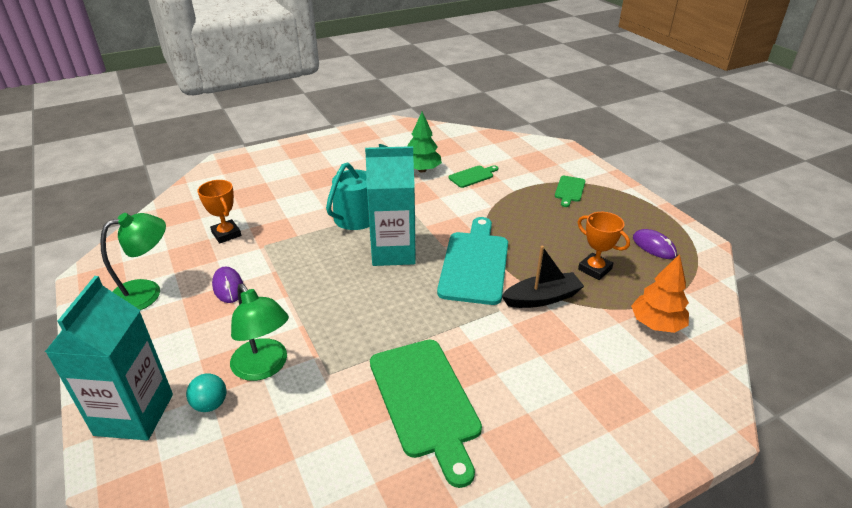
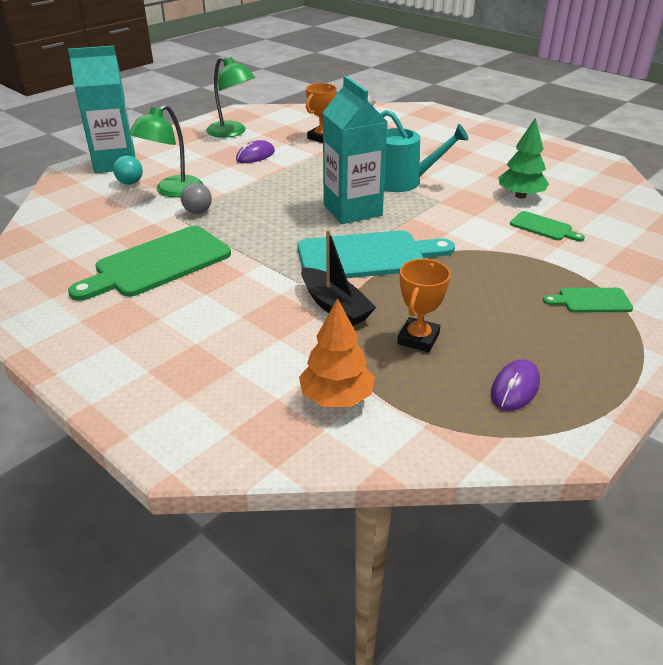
camera: 70 degrees right, 0 degrees up
none -> grey ball [181,183,212,214]

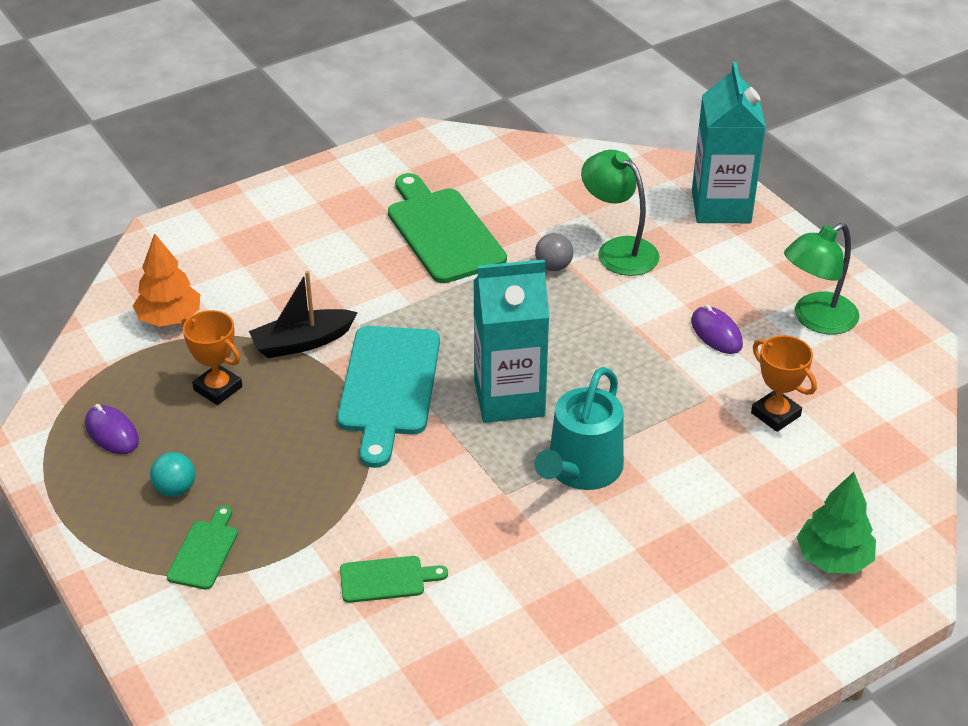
camera: 105 degrees right, 5 degrees up
turquoise ball [113,156,143,185] -> turquoise ball moved to [150,452,195,497]
green tree [498,117,549,199] -> green tree moved to [797,472,876,574]
green cutting board [510,211,585,241] -> green cutting board turned 150 degrees counterclockwise [340,556,448,603]

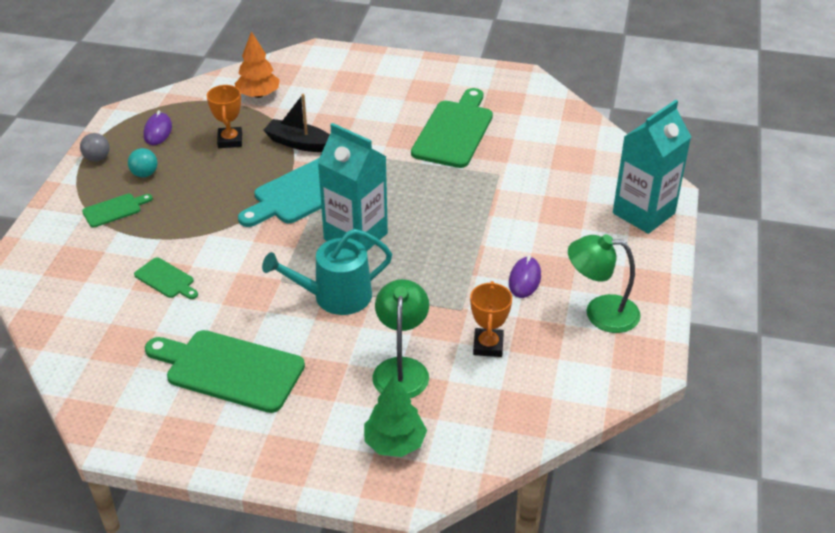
camera: 45 degrees right, 0 degrees up
grey ball [535,233,573,271] -> grey ball moved to [80,133,110,162]
green lamp [581,150,660,276] -> green lamp moved to [372,279,429,398]
none -> green cutting board [145,330,305,413]

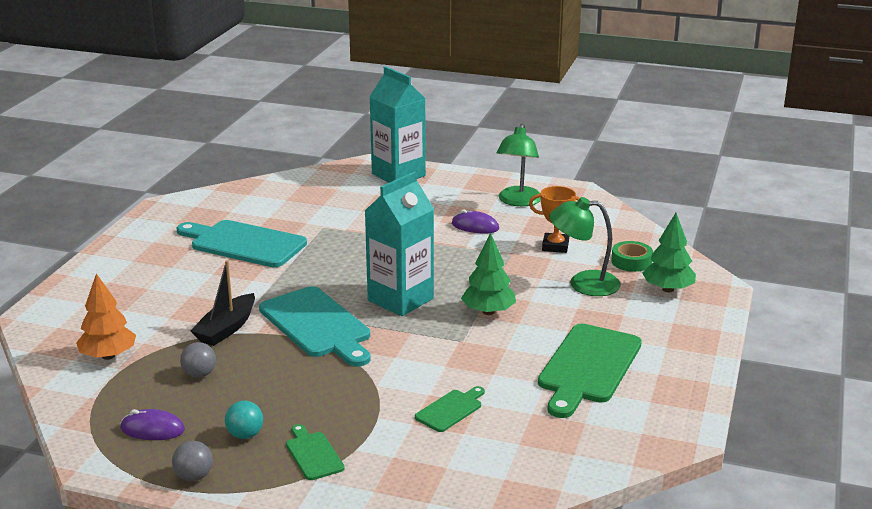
camera: 85 degrees left, 15 degrees down
orange trophy [207,85,242,148] -> grey ball [180,342,216,378]
turquoise watering can [262,229,392,315] -> green tree [461,233,516,315]
green cutting board [411,88,493,168] -> turquoise cutting board [177,220,307,267]
none -> green tape [611,241,653,272]

